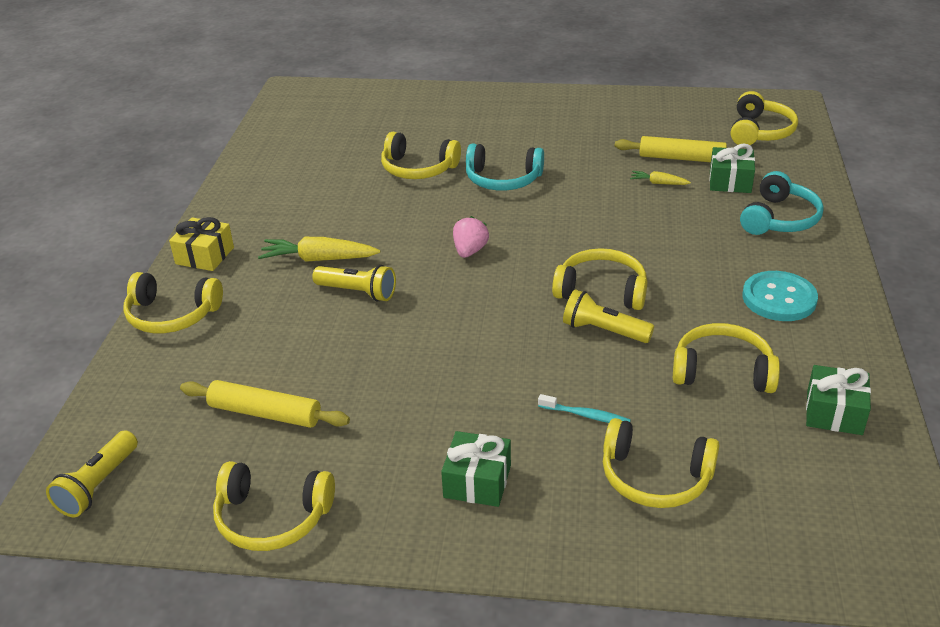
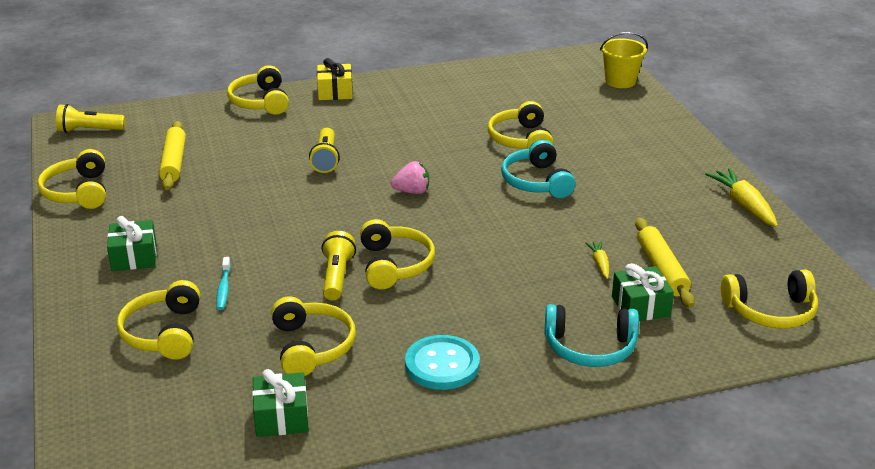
camera: 65 degrees right, 5 degrees down
yellow carrot [258,237,380,262] -> yellow carrot moved to [705,168,778,227]
none -> yellow bucket [600,32,648,88]

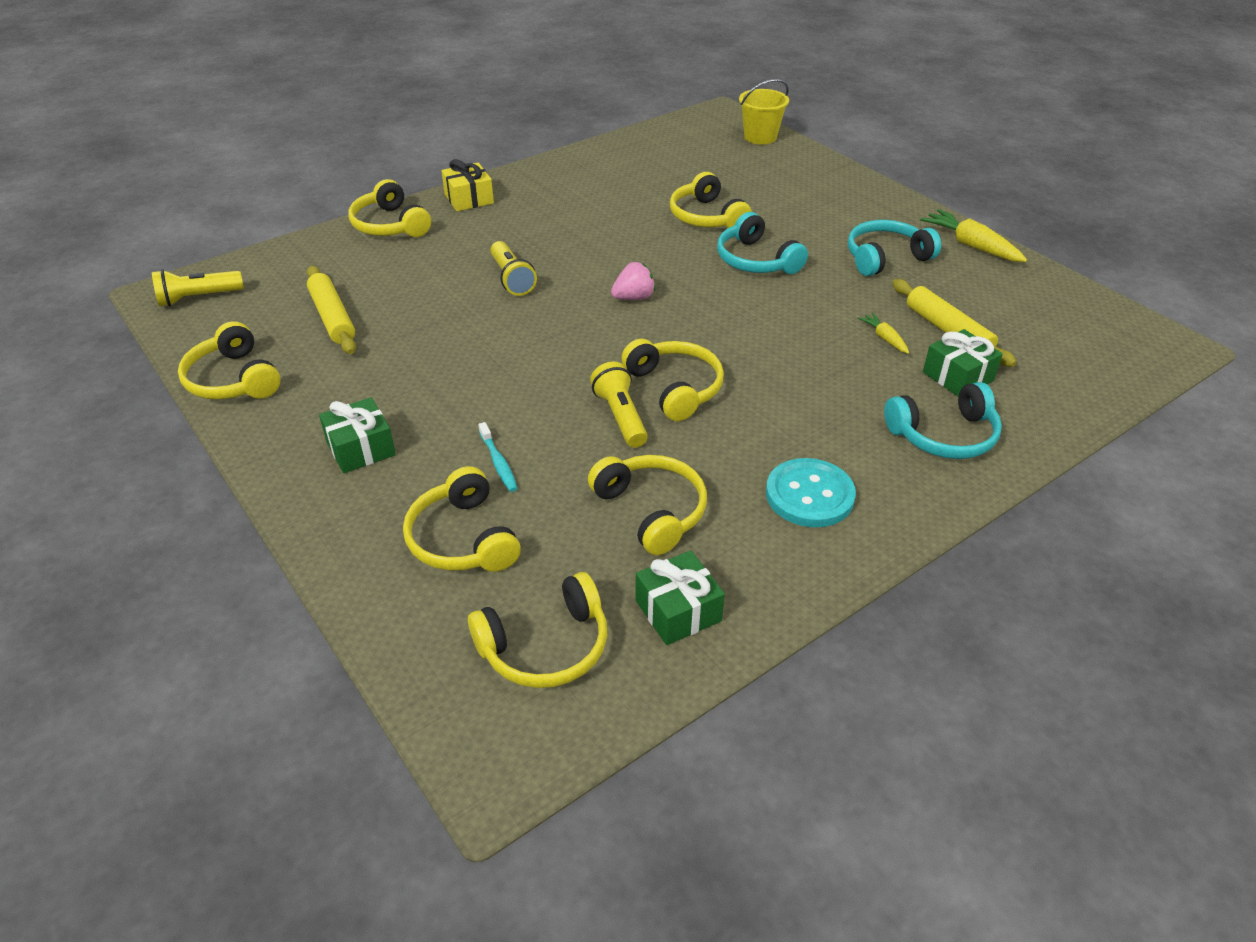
camera: 20 degrees left, 10 degrees up
yellow headphones [721,270,818,328] -> yellow headphones moved to [468,572,607,688]
none -> turquoise headphones [848,220,941,276]

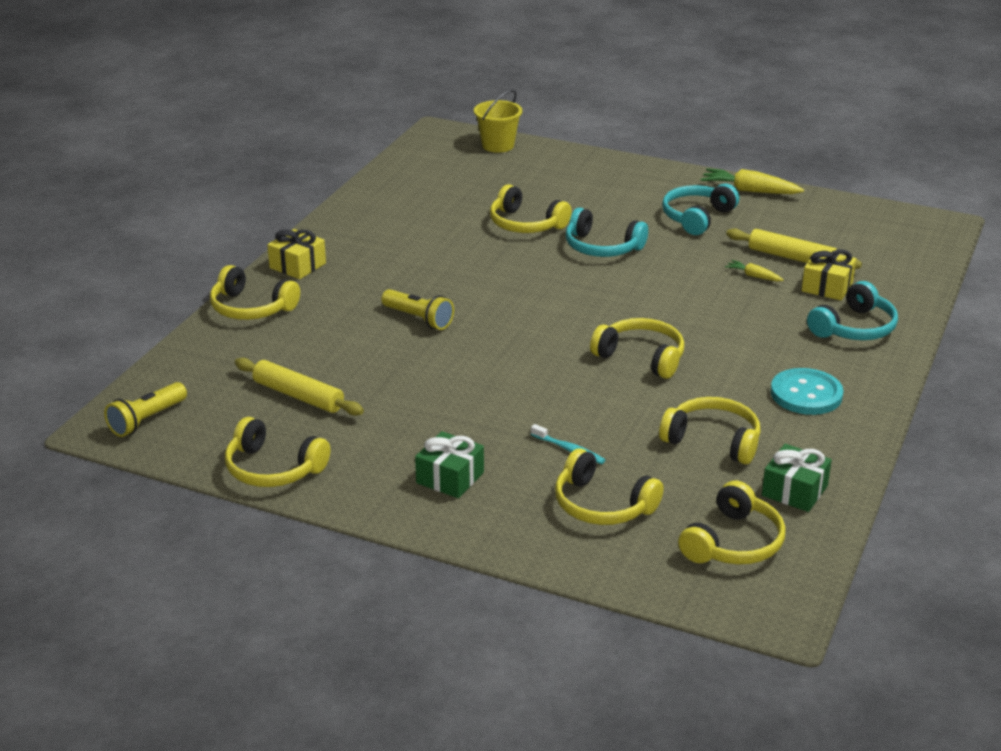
camera: 30 degrees left, 10 degrees down
yellow flashlight [590,362,648,448] -> none
pink strawberry [611,262,655,300] -> none
green gift [923,329,1003,397] -> yellow gift [802,249,856,301]

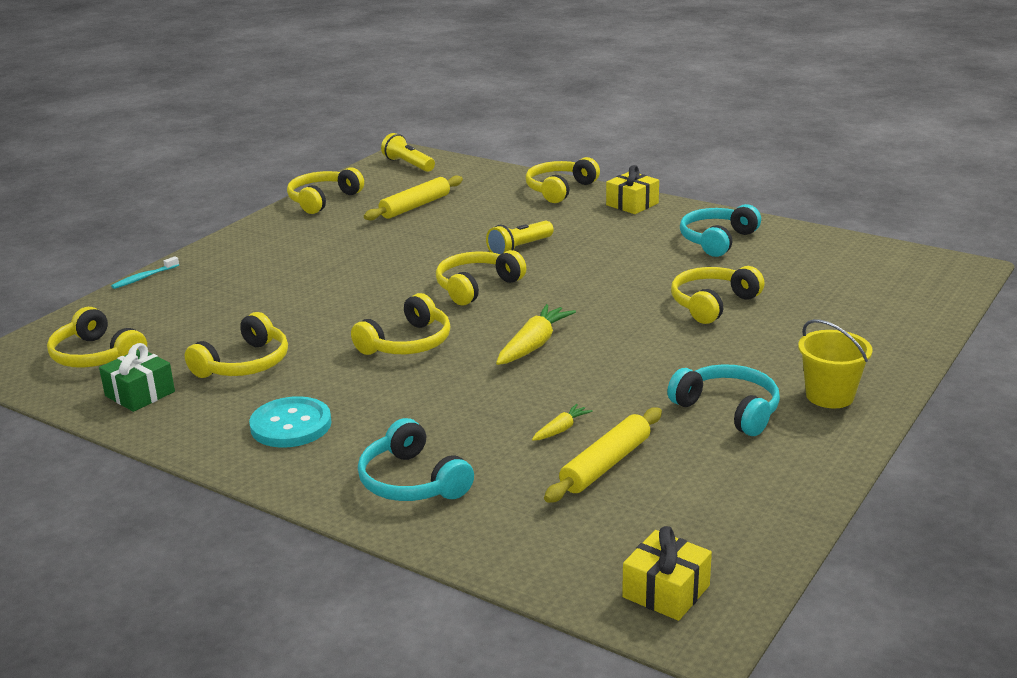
camera: 100 degrees right, 5 degrees down
green gift [415,431,484,498] -> none
yellow bucket [474,90,522,153] -> yellow bucket moved to [798,319,873,408]
turquoise toothbrush [531,424,605,464] -> turquoise toothbrush moved to [111,256,179,289]
yellow headphones [555,448,664,525] -> yellow headphones moved to [436,250,526,305]
turquoise headphones [566,207,648,257] -> turquoise headphones moved to [680,204,761,257]
yellow carrot [700,168,804,194] -> yellow carrot moved to [496,304,576,365]
yellow gift [802,249,856,301] -> yellow gift moved to [622,526,712,621]

